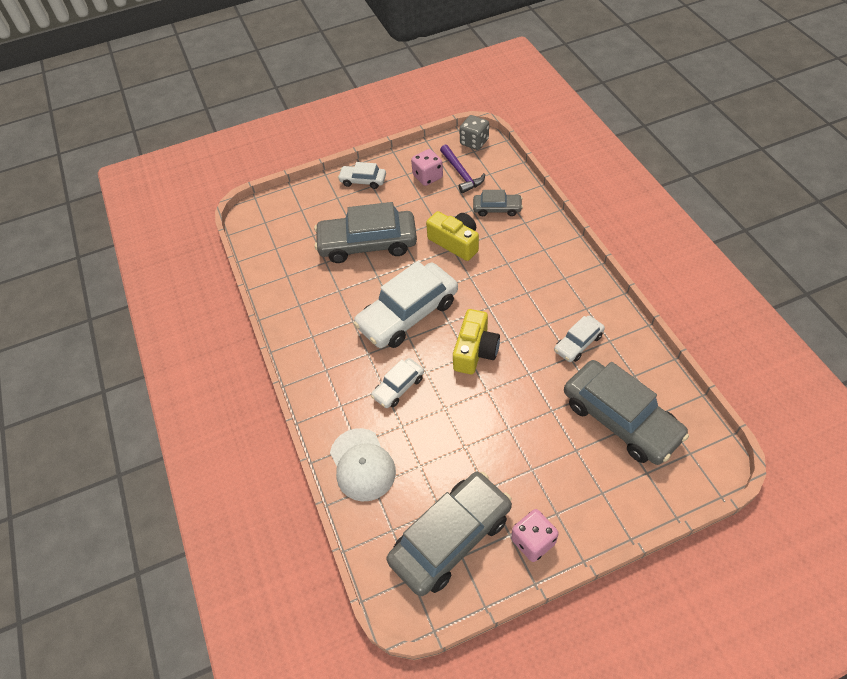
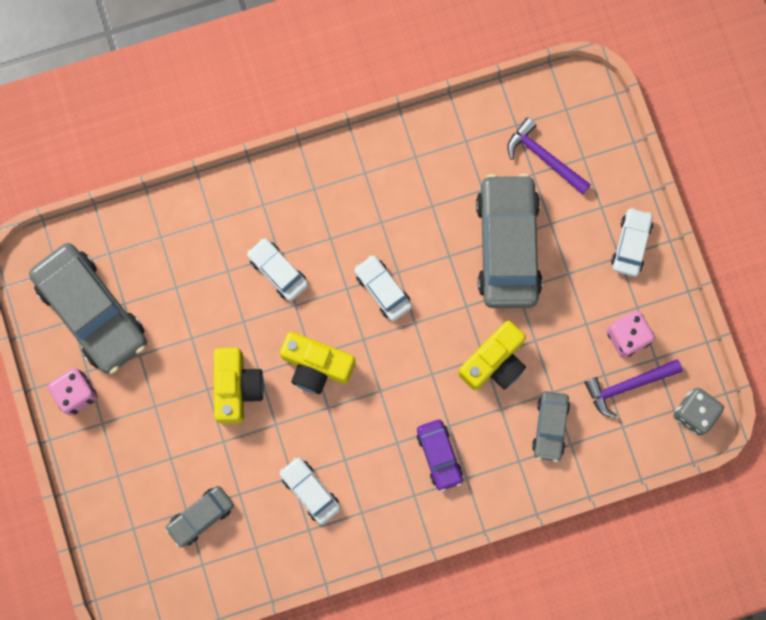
camera: 90 degrees right, 25 degrees up
white cap [330,428,396,501] -> none
white car [353,261,458,348] -> white car [354,255,412,321], size x0.50
grey car [564,360,689,465] -> grey car [165,486,234,547], size x0.50
none -> yellow camera [214,348,264,424]
none -> purple car [417,420,463,492]
none -> purple hammer [507,117,591,195]

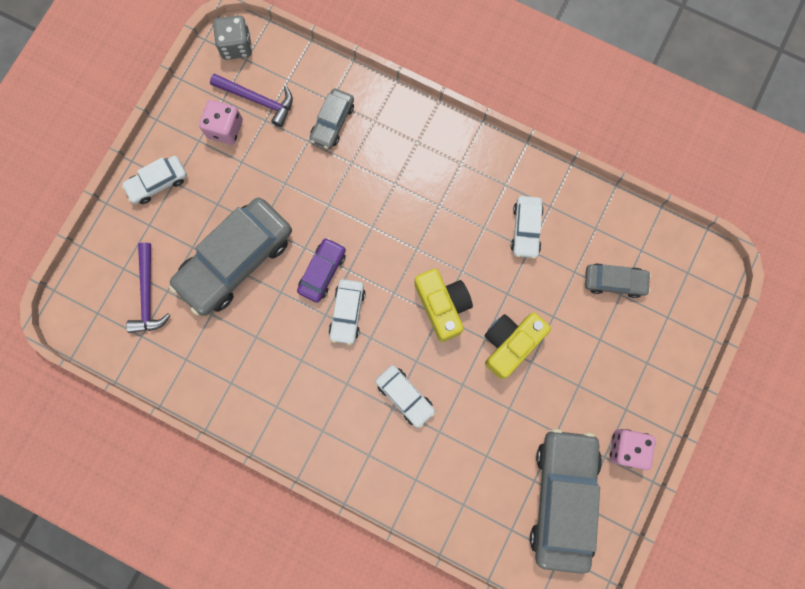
camera: 135 degrees left, 0 degrees up
white car [247,238,308,301] -> white car turned 45 degrees counterclockwise [375,365,435,428]
purple car [417,420,463,492] -> purple car moved to [297,238,346,303]
yellow camera [458,321,526,390] -> none
grey car [532,391,570,462] -> grey car turned 150 degrees clockwise [309,88,354,149]

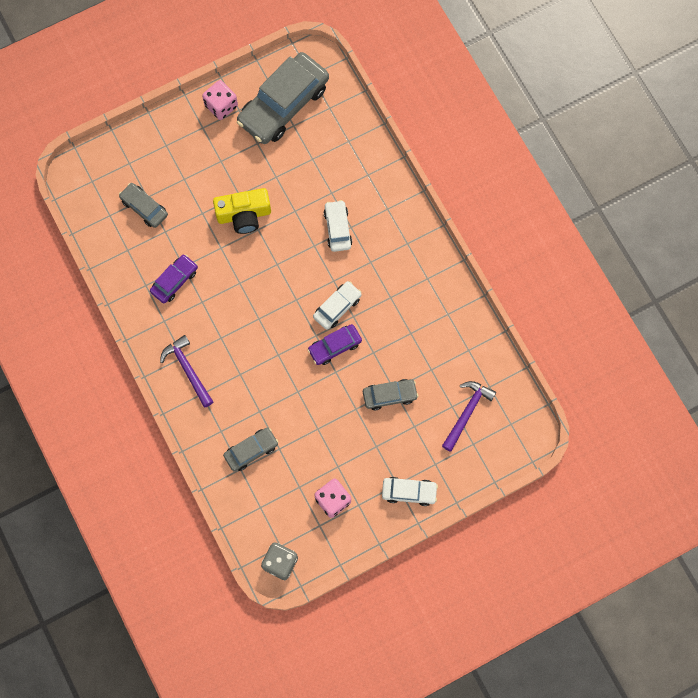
camera: 145 degrees left, 5 degrees down
grey car [169,198,292,316] -> grey car [363,379,418,410], size x0.50
purple hammer [210,73,293,127] -> purple hammer moved to [160,335,213,407]
yellow camera [414,269,473,342] -> none
white car [511,196,544,259] -> purple car [150,254,198,303]

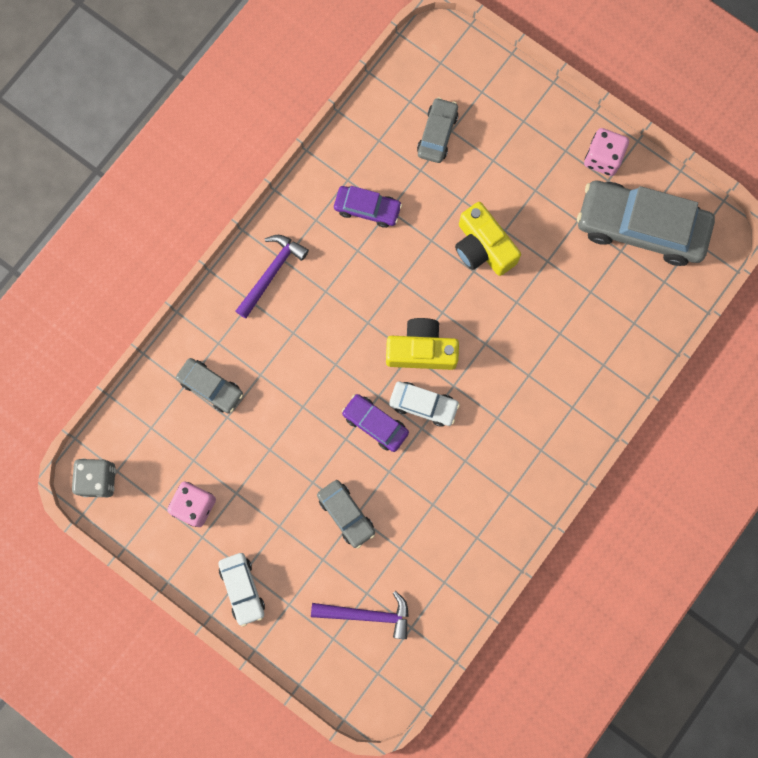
camera: 65 degrees right, 5 degrees up
white car [324,200,352,252] -> none
none -> yellow camera [386,318,459,370]

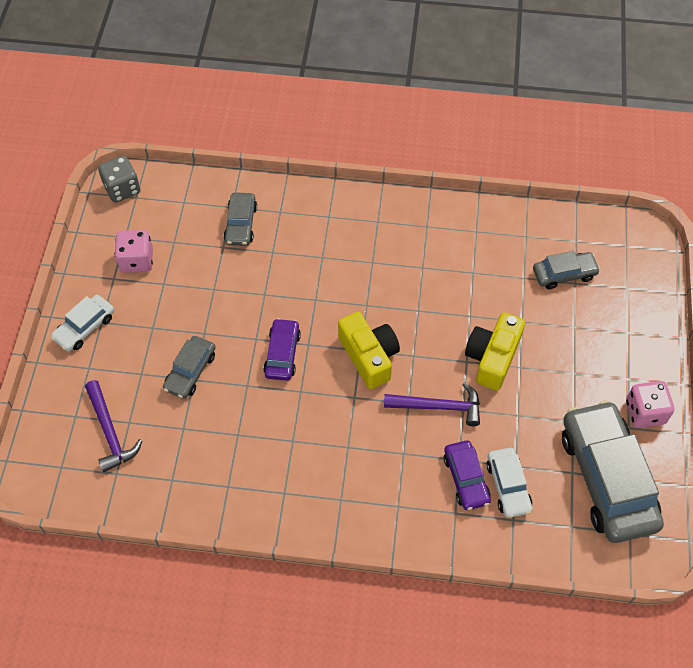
camera: 60 degrees right, 20 degrees down
purple hammer [236,235,309,319] -> purple hammer moved to [384,382,480,426]
purple car [334,186,402,228] -> purple car moved to [444,440,491,510]
white car [389,382,460,427] -> white car moved to [486,448,532,518]

